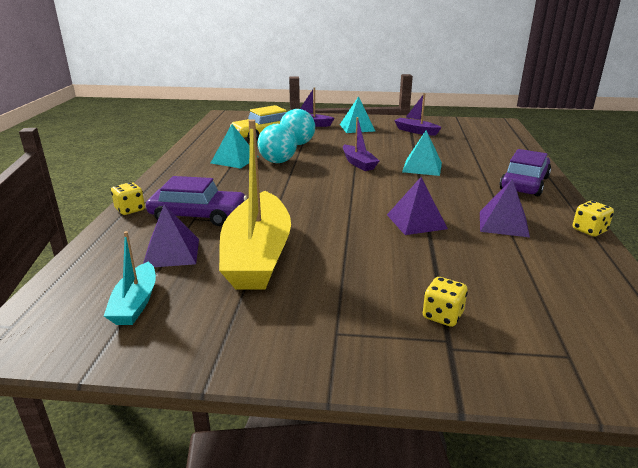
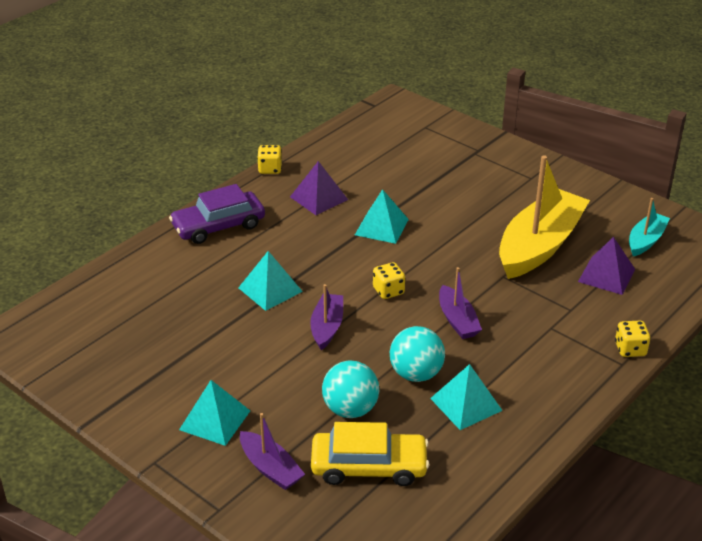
camera: 145 degrees left, 10 degrees up
purple car [146,176,247,226] -> none
purple pyramid [387,177,448,235] -> turquoise pyramid [355,189,409,244]
purple boat [394,93,442,136] -> purple boat moved to [439,267,482,339]
yellow dice [423,277,468,327] -> yellow dice moved to [373,262,405,299]

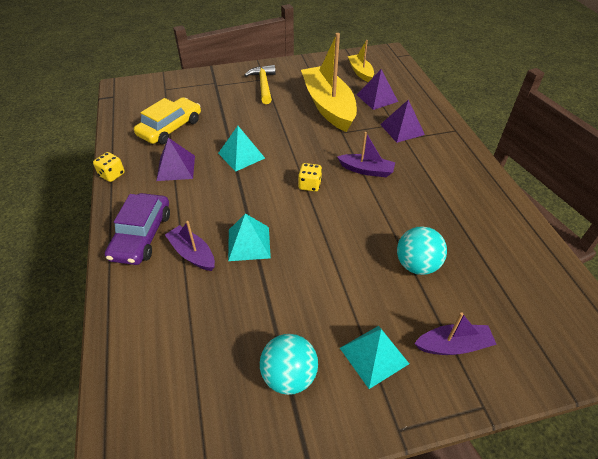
camera: 55 degrees left, 10 degrees up
purple boat [310,284,343,350] -> purple boat moved to [165,221,215,271]
yellow car [311,422,429,486] -> yellow car moved to [134,97,201,144]
turquoise ball [390,326,445,382] -> turquoise ball moved to [260,334,318,395]
turquoise pyramid [430,364,503,430] -> none
yellow dice [615,321,650,357] -> none
turquoise boat [629,198,670,256] -> yellow boat [348,40,374,82]
none -> yellow hammer [245,65,276,104]
none -> purple pyramid [380,99,425,143]

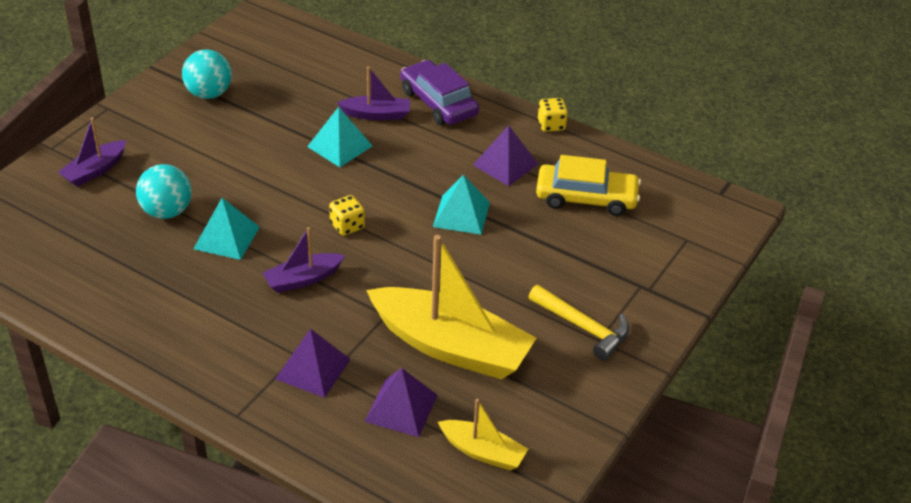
camera: 135 degrees right, 5 degrees down
yellow car [134,97,201,144] -> yellow car turned 75 degrees counterclockwise [536,155,641,216]
turquoise pyramid [340,326,409,389] -> turquoise pyramid moved to [193,198,260,260]

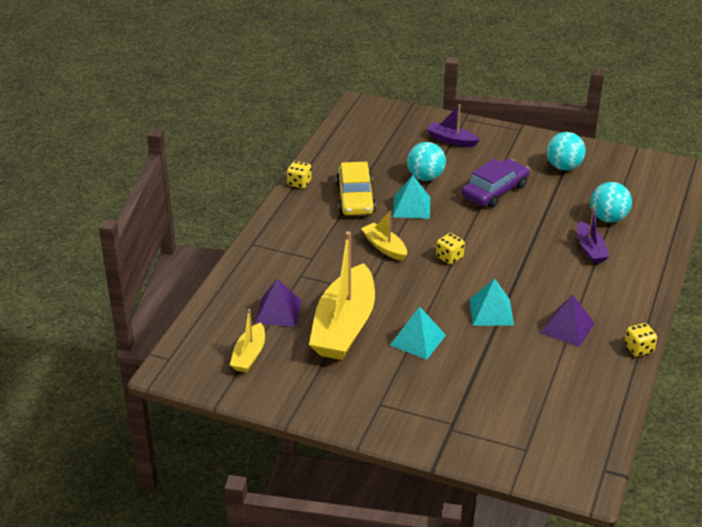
camera: 80 degrees right, 5 degrees down
purple boat [262,227,345,293] -> yellow boat [361,211,407,261]
purple pyramid [275,328,351,398] -> none
turquoise pyramid [307,107,372,167] -> turquoise pyramid moved to [390,306,446,360]
purple car [400,60,479,125] -> purple car moved to [462,159,530,208]
yellow hammer [529,285,630,360] -> none
yellow car [536,155,641,216] -> yellow car moved to [336,162,376,215]
none -> yellow dice [287,161,312,189]
none -> turquoise ball [590,182,632,223]

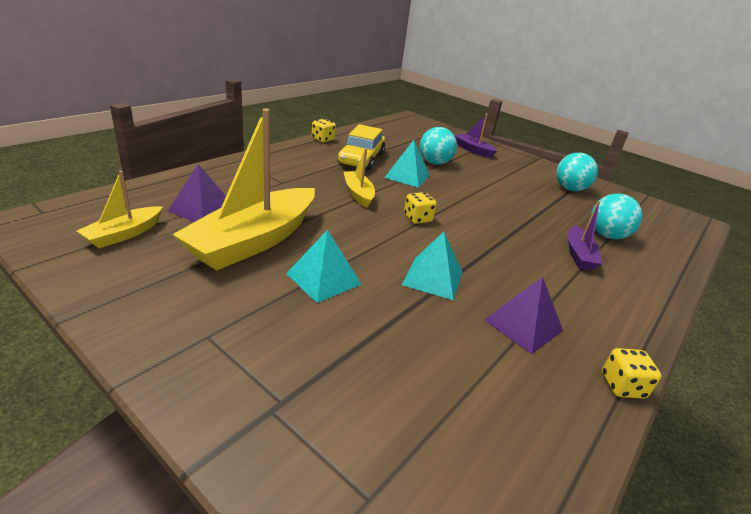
camera: 15 degrees right, 5 degrees down
purple car [462,159,530,208] -> none

